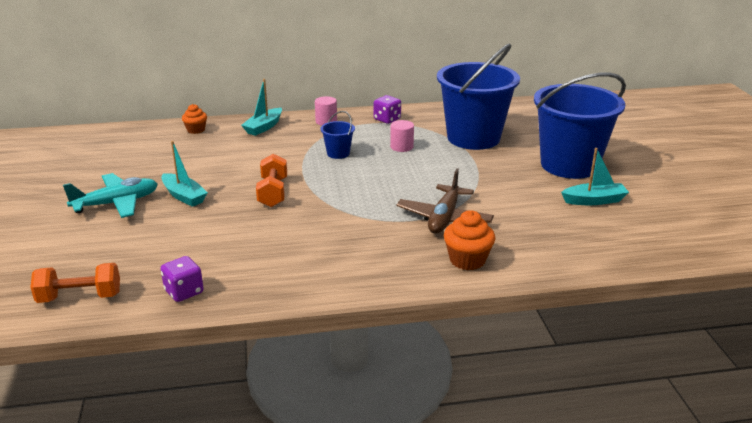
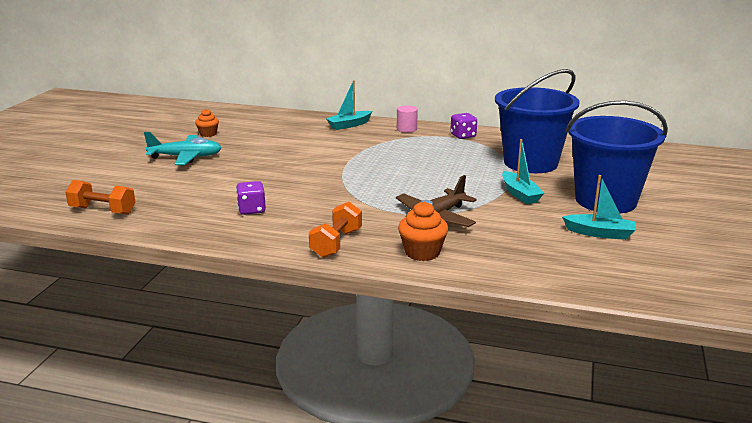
camera: 25 degrees right, 5 degrees down
turquoise boat [161,141,208,207] -> turquoise boat moved to [502,139,544,204]
purple dice [161,256,204,302] -> purple dice moved to [236,181,266,215]
orange cupcake [182,104,207,134] -> orange cupcake moved to [195,109,219,137]
orange dumbbell [256,154,287,207] -> orange dumbbell moved to [309,202,362,258]
blue bucket [320,111,355,159] -> none
pink cylinder [390,120,414,152] -> none

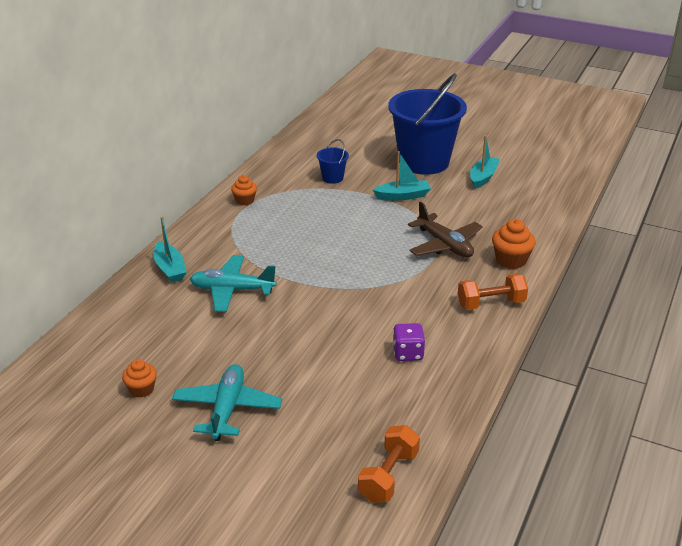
camera: 80 degrees left, 10 degrees up
orange dumbbell [309,202,362,258] -> orange dumbbell turned 45 degrees counterclockwise [458,273,528,310]
pink cylinder [397,105,418,133] -> none
purple dice [450,113,477,139] -> orange cupcake [231,175,257,205]
blue bucket [495,69,580,173] -> blue bucket [317,139,349,184], size x0.41
none -> turquoise plane [190,255,277,312]

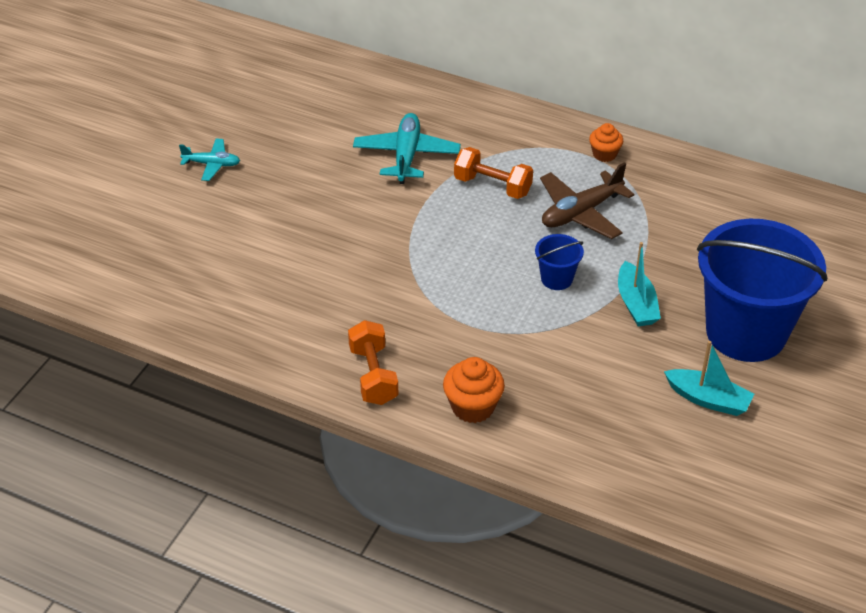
camera: 90 degrees right, 10 degrees up
orange cupcake [122,359,157,398] -> none
turquoise boat [154,217,186,283] -> none
turquoise plane [172,364,282,441] -> turquoise plane [179,138,240,181], size x0.60
blue bucket [317,139,349,184] -> blue bucket moved to [535,234,584,290]
orange dumbbell [358,425,420,503] -> orange dumbbell moved to [454,147,533,199]
purple dice [393,323,425,361] -> none
brown plane [408,201,483,258] -> brown plane moved to [540,162,634,239]

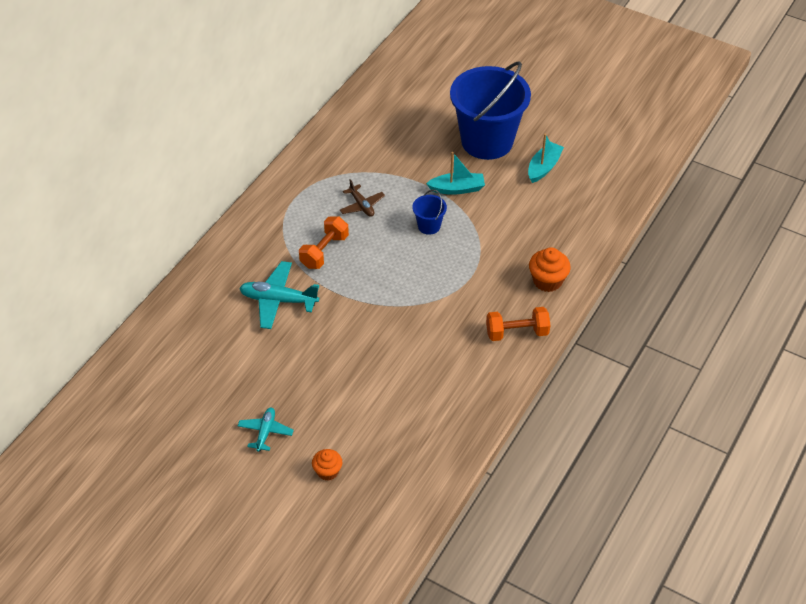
camera: 85 degrees left, 5 degrees up
brown plane [540,162,634,239] -> brown plane [340,179,385,217], size x0.60
orange cupcake [589,123,623,162] -> orange cupcake moved to [312,449,342,481]

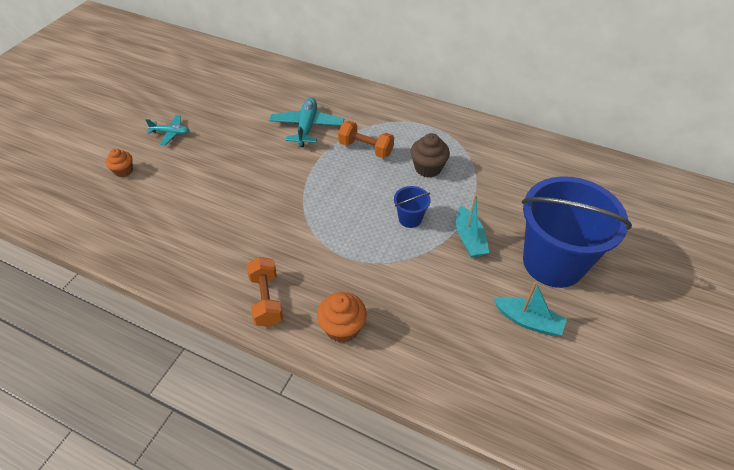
camera: 85 degrees right, 0 degrees up
brown plane [340,179,385,217] -> brown cupcake [411,133,450,178]

